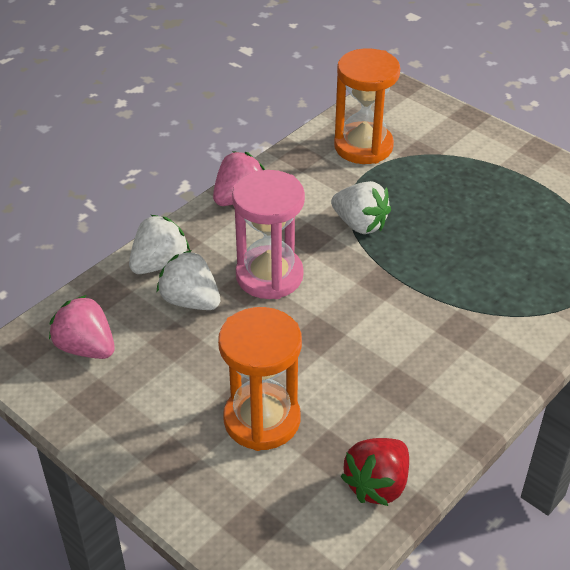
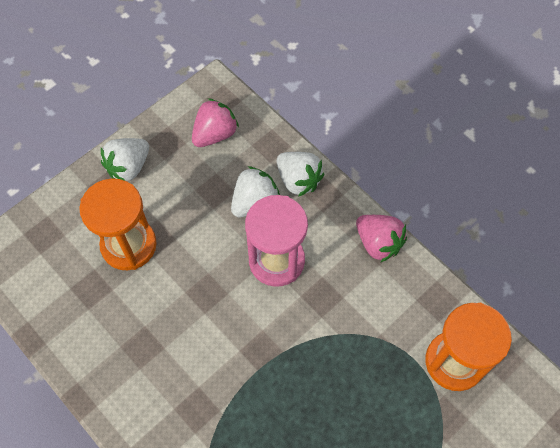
camera: 95 degrees right, 20 degrees up
white strawberry [331,181,391,234] -> white strawberry moved to [101,138,149,181]
red strawberry [340,438,409,506] -> none

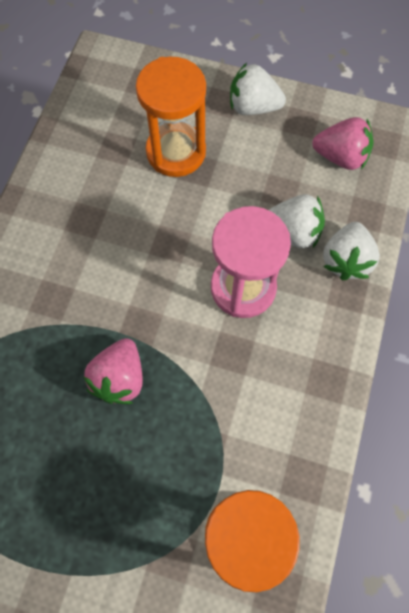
camera: 60 degrees right, 5 degrees up
pink strawberry [356,215,407,263] -> pink strawberry moved to [83,338,143,404]

